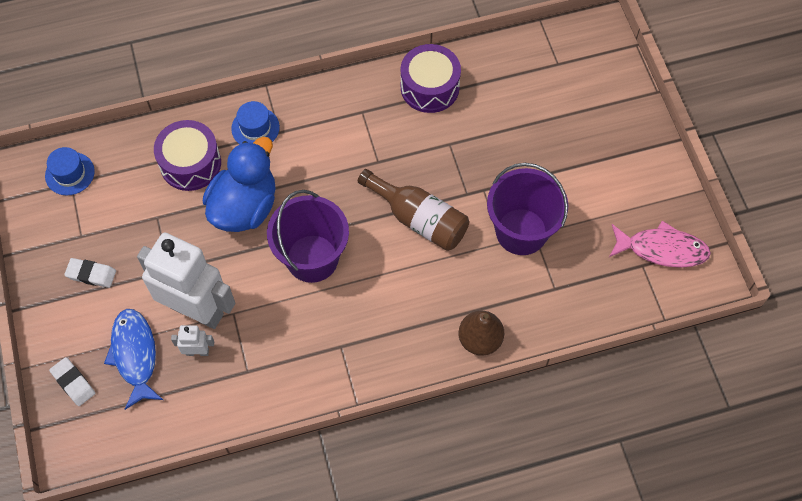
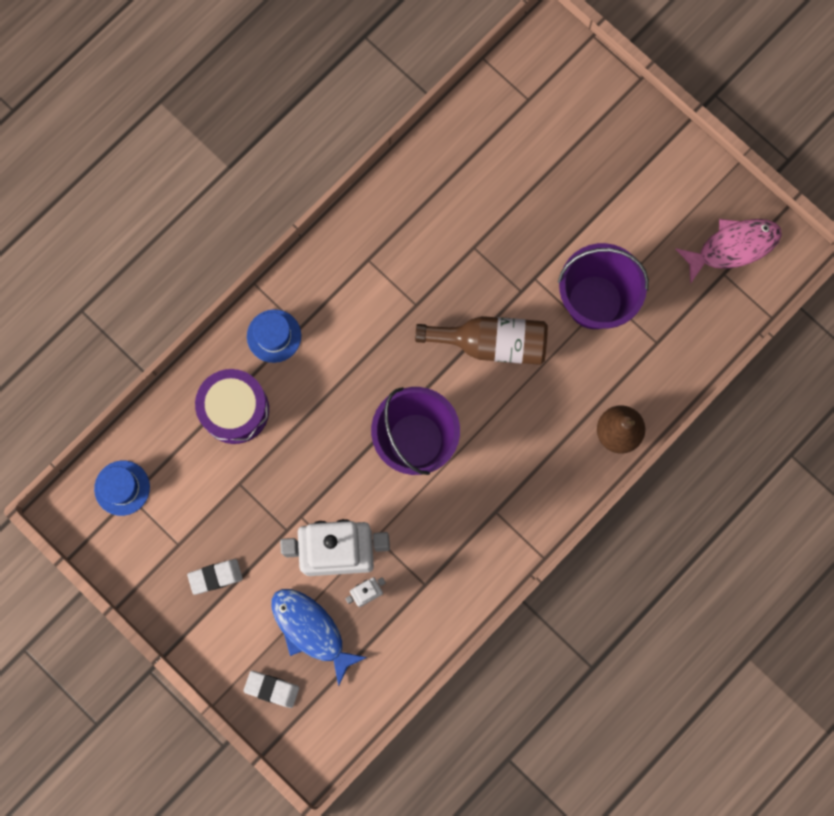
camera: 30 degrees left, 15 degrees up
blue duck [203,137,276,232] -> none
purple drum [401,44,461,113] -> none

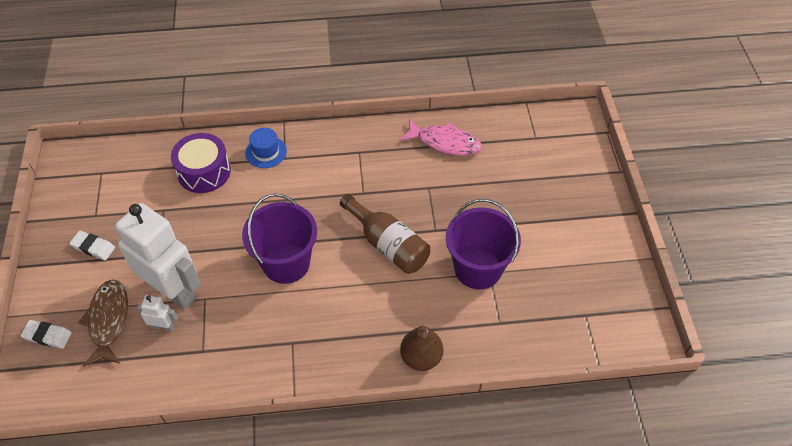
camera: 40 degrees right, 25 degrees down
blue hat [94,461,150,516] -> none
white eraser [243,671,299,708] -> white eraser turned 45 degrees counterclockwise [21,320,72,349]
blue fish [271,589,367,687] -> brown fish [78,279,128,366]
pink fish [675,219,782,284] -> pink fish moved to [400,119,482,156]

